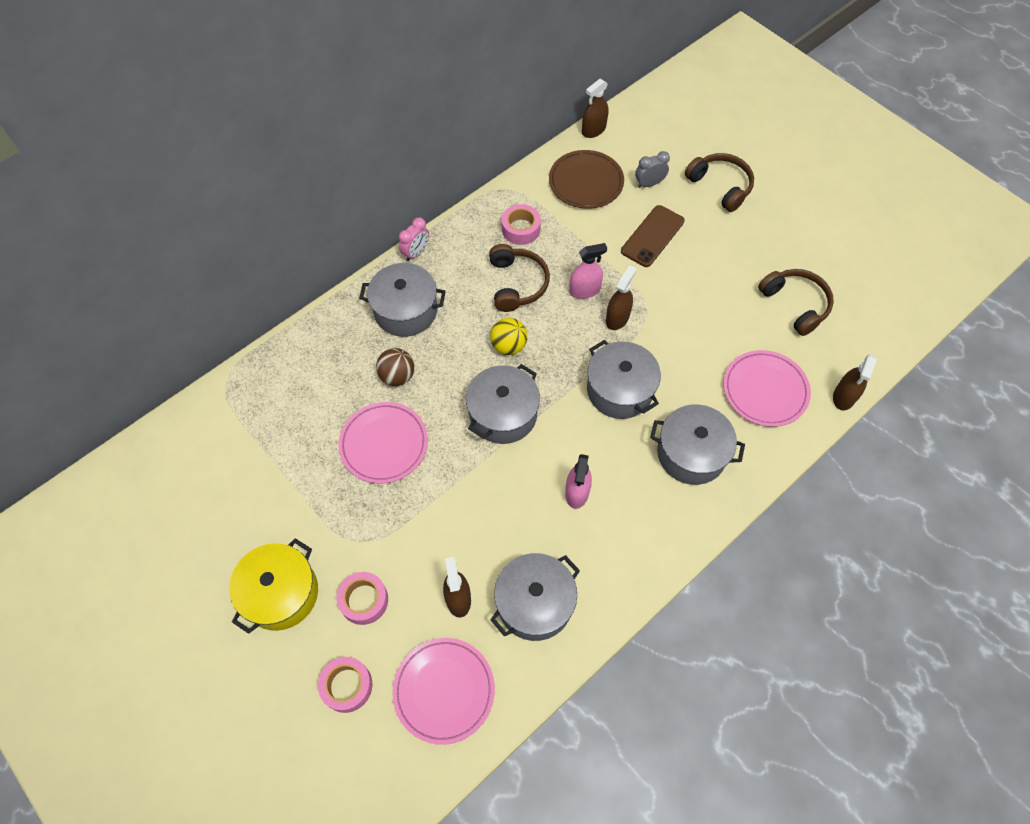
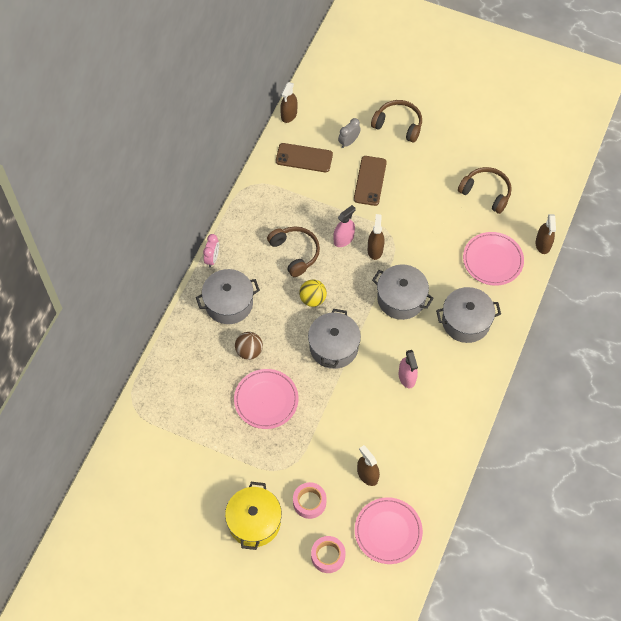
camera: 25 degrees left, 0 degrees up
grey pot [490,553,580,641] -> none
pink tape [502,204,541,245] -> none
brown plate [549,150,624,209] -> brown phone [276,143,333,172]

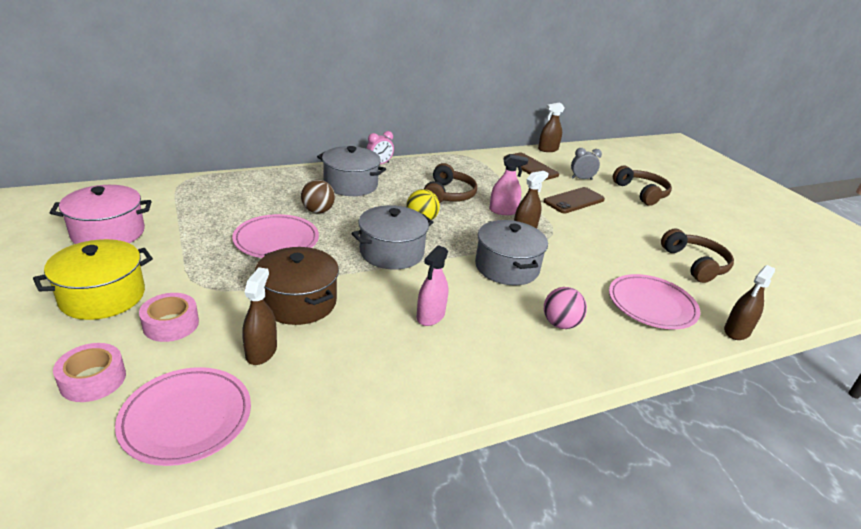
camera: 40 degrees right, 30 degrees down
grey pot [436,287,501,343] -> pink ball [544,287,587,329]
none -> pink pot [50,185,152,244]
none -> brown pot [255,247,339,325]

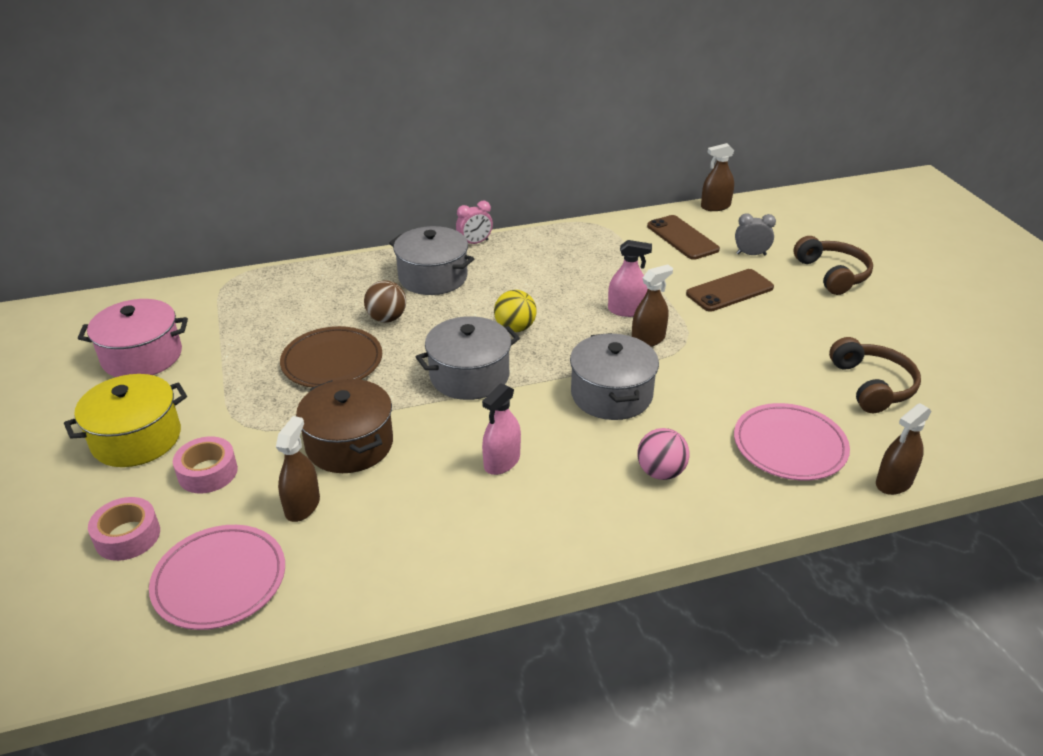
camera: 10 degrees right, 5 degrees up
pink plate [232,214,319,258] -> brown plate [280,326,382,388]
brown headphones [424,163,477,203] -> none

